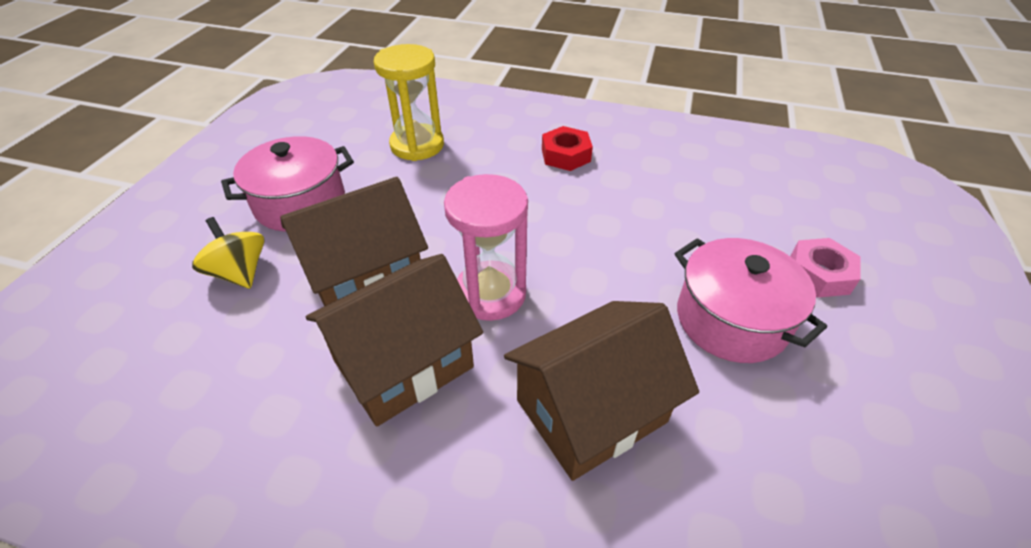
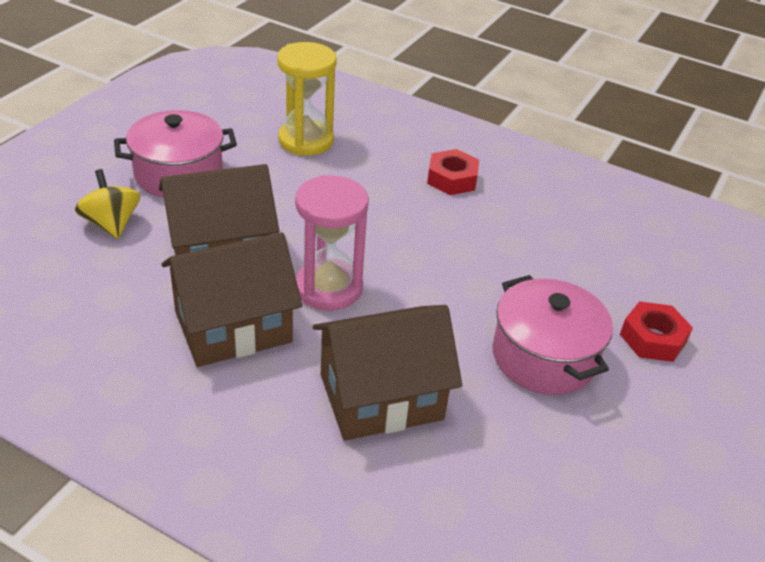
camera: 10 degrees right, 5 degrees down
pink nut [790,238,861,298] -> red nut [620,301,693,362]

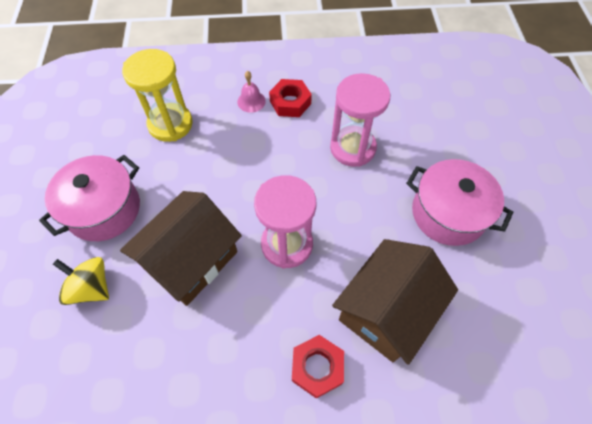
camera: 30 degrees left, 20 degrees up
brown house [161,232,302,367] -> none
red nut [620,301,693,362] -> red nut moved to [292,335,344,399]
none -> pink bell [237,71,266,112]
none -> pink hourglass [330,73,390,167]

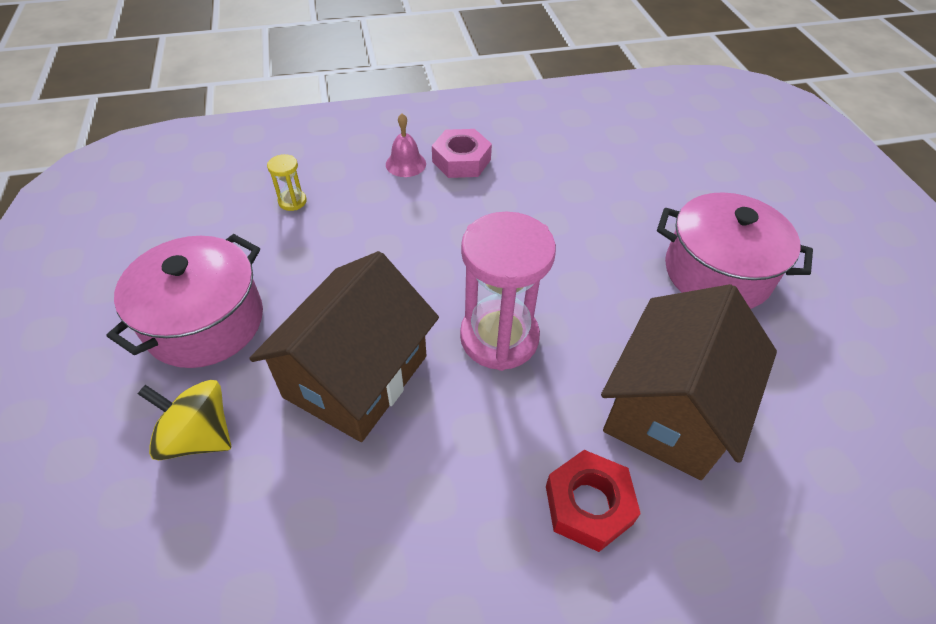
camera: 10 degrees left, 10 degrees down
yellow hourglass [122,49,193,142] -> yellow hourglass [267,154,307,211], size x0.42
red nut [269,79,312,117] -> pink nut [432,129,492,178]
pink hourglass [330,73,390,167] -> none

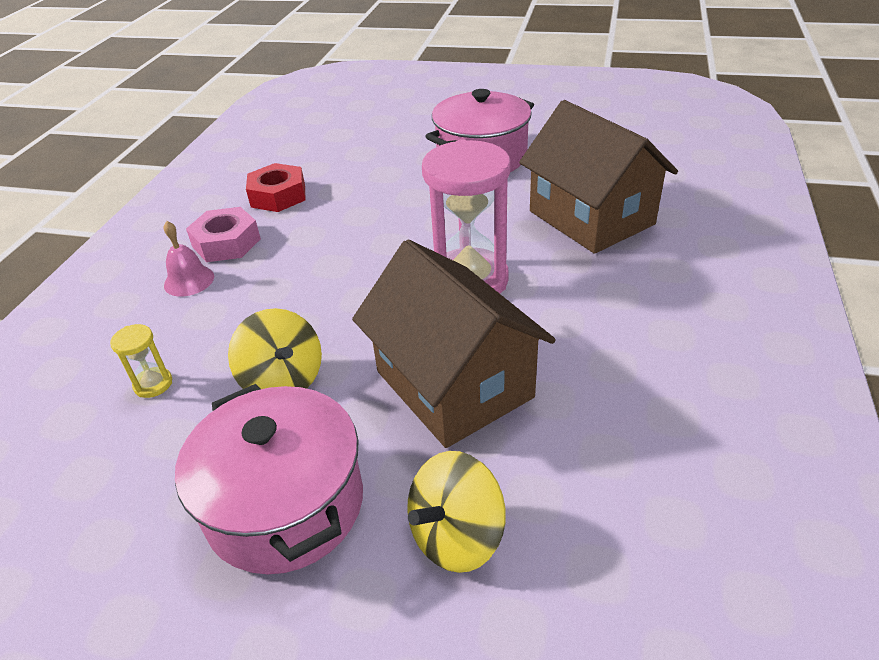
camera: 60 degrees left, 10 degrees down
red nut [546,450,641,552] -> red nut moved to [246,163,306,212]
none -> yellow spinning top [228,308,322,389]

